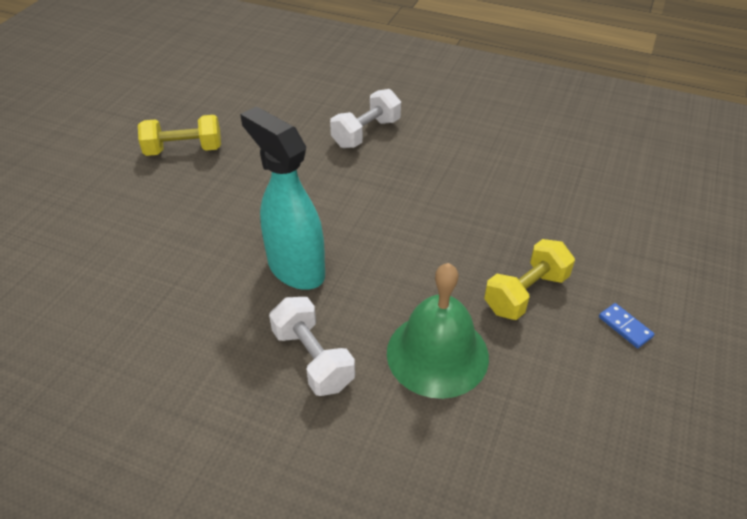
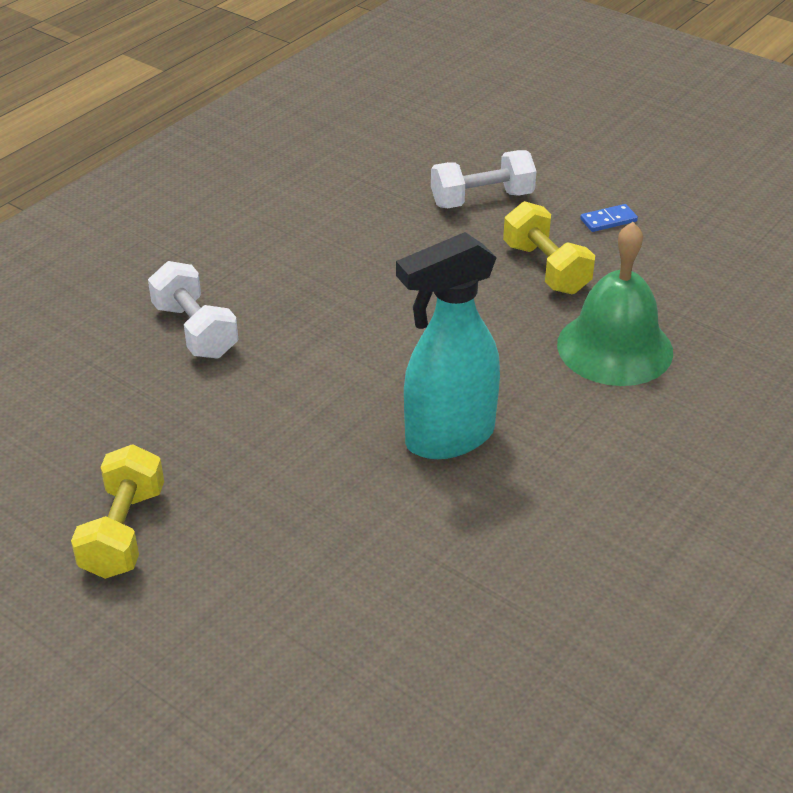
camera: 75 degrees left, 5 degrees down
white dumbbell [269,297,355,396] -> white dumbbell moved to [431,150,536,208]

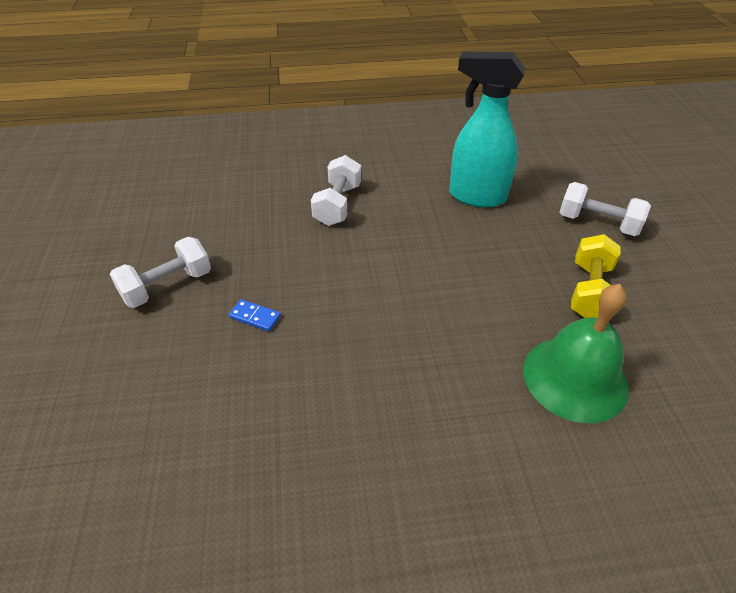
camera: 45 degrees right, 5 degrees up
yellow dumbbell [71,444,164,579] -> white dumbbell [110,237,211,308]
turquoise spray bottle [396,232,500,459] -> turquoise spray bottle moved to [449,52,526,208]
blue domino [580,204,638,232] -> blue domino moved to [229,299,281,331]

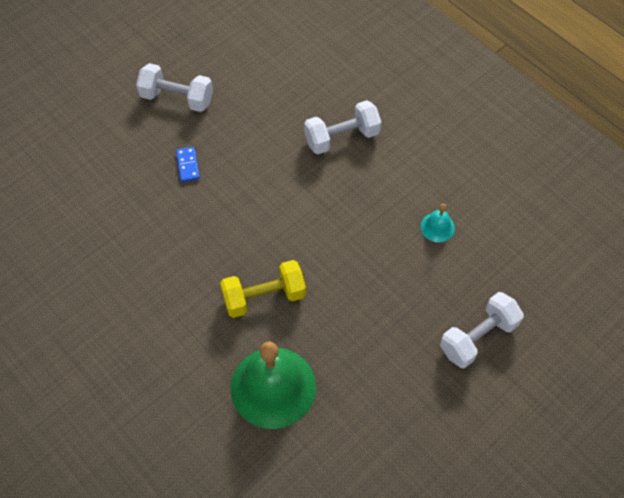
camera: 55 degrees right, 15 degrees up
turquoise spray bottle [449,52,526,208] -> turquoise bell [421,204,455,242]
white dumbbell [560,182,651,236] -> white dumbbell turned 60 degrees clockwise [440,292,524,368]
yellow dumbbell [571,234,621,318] -> yellow dumbbell moved to [220,260,306,318]

